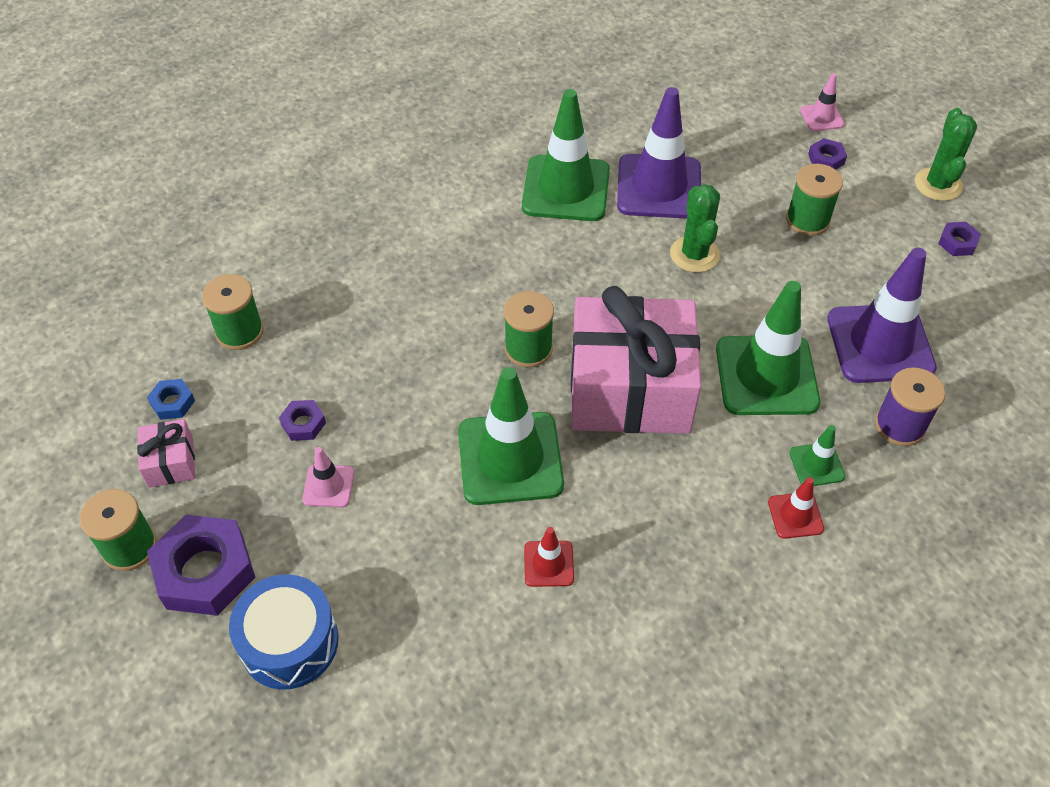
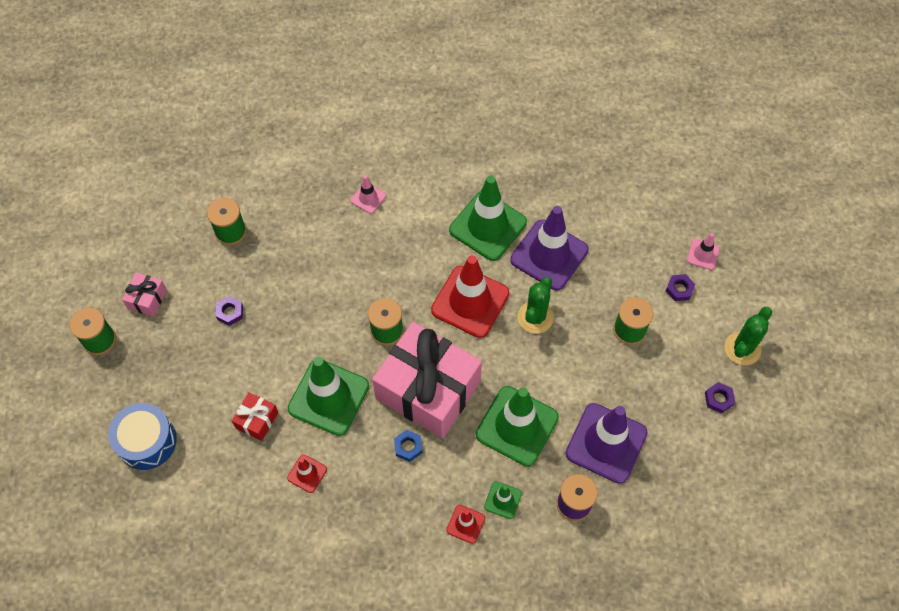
camera: 30 degrees right, 10 degrees up
blue nut [147,379,195,420] -> blue nut moved to [394,430,422,462]
purple nut [147,515,255,616] -> none
pink traffic cone [302,447,354,507] -> pink traffic cone moved to [351,175,386,214]
none -> red gift [232,392,279,441]
none -> red traffic cone [431,255,509,338]

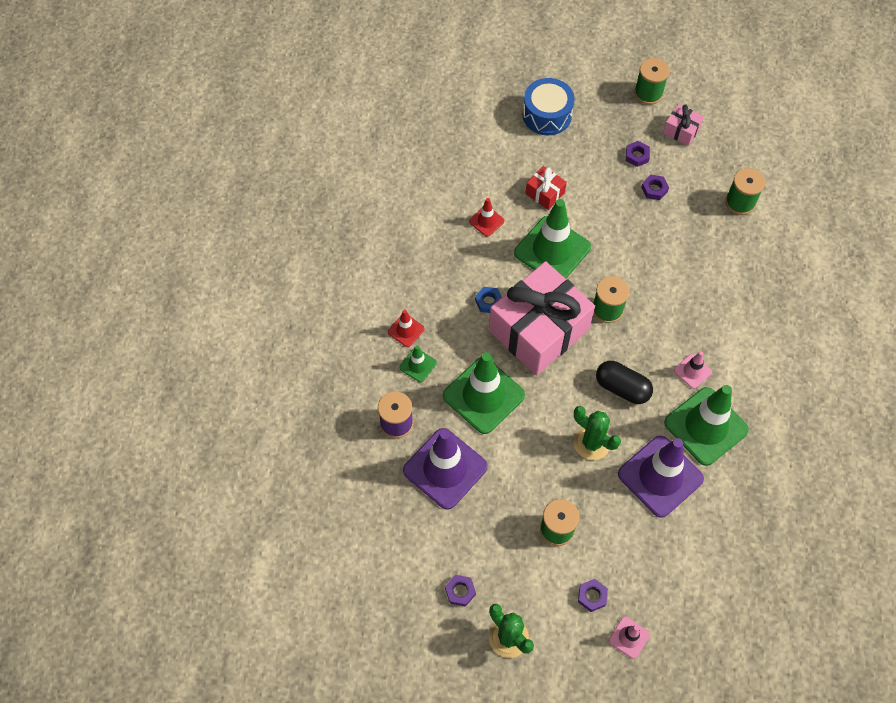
camera: 105 degrees right, 0 degrees up
pink traffic cone [351,175,386,214] -> pink traffic cone moved to [674,352,712,389]
red traffic cone [431,255,509,338] -> black capsule [596,361,653,404]
none -> purple nut [626,141,650,167]

